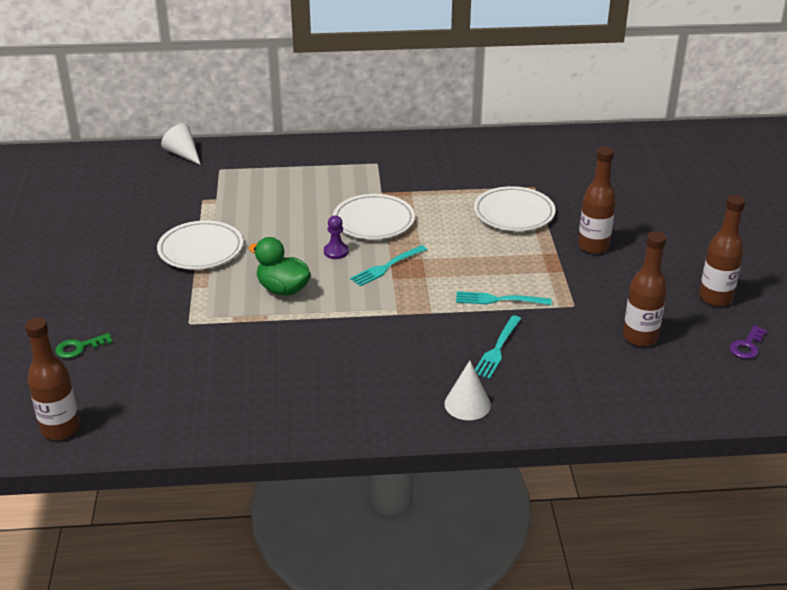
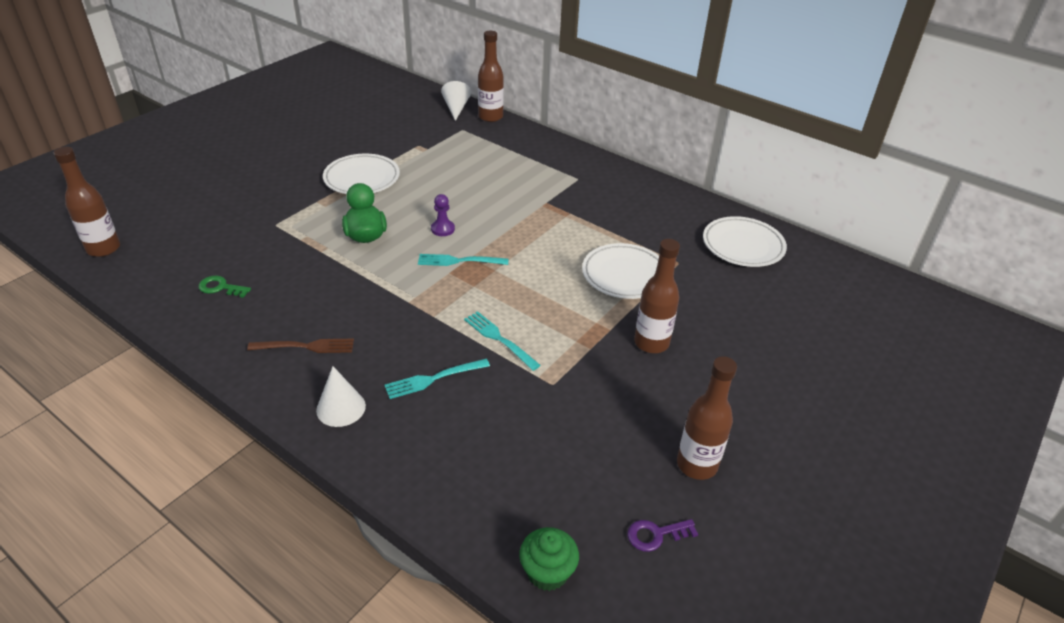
camera: 40 degrees right, 5 degrees up
green key [55,333,113,358] -> green key moved to [198,276,251,298]
white plate [333,194,415,240] -> white plate moved to [703,216,787,267]
brown bottle [623,231,667,347] -> brown bottle moved to [478,31,504,122]
none -> brown fork [247,339,354,353]
none -> green cupcake [519,527,579,591]

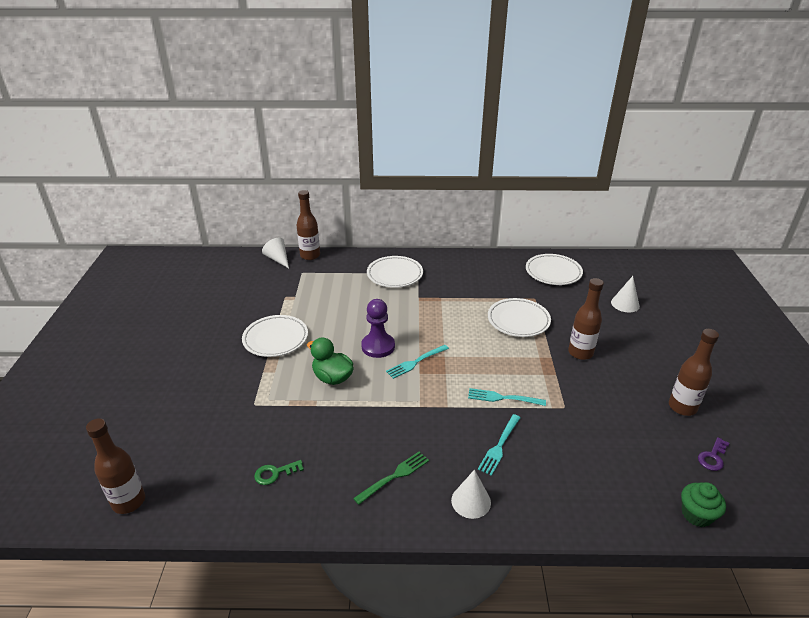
camera: 35 degrees left, 5 degrees down
brown fork [247,339,354,353] -> green fork [353,451,429,505]
purple pawn [431,194,455,236] -> purple pawn [361,299,395,358], size x1.74
none -> white plate [367,256,423,288]
none -> white cone [611,276,640,313]

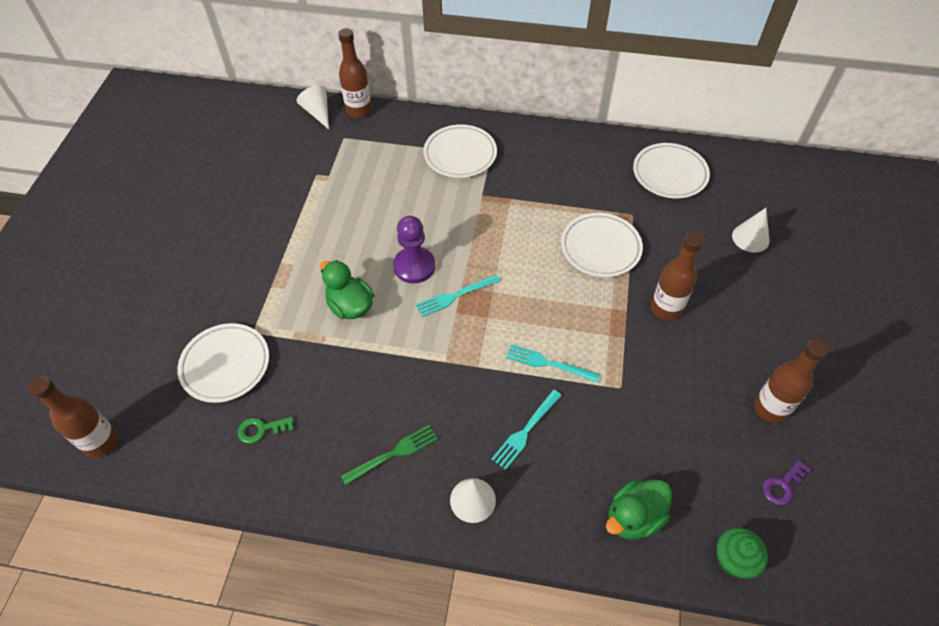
camera: 10 degrees right, 20 degrees up
white plate [242,315,308,357] -> white plate moved to [177,323,269,403]
none -> green duck [606,480,672,539]

